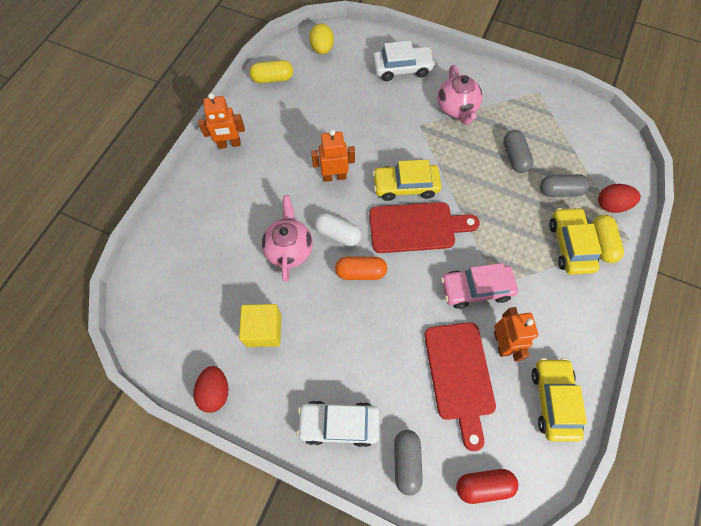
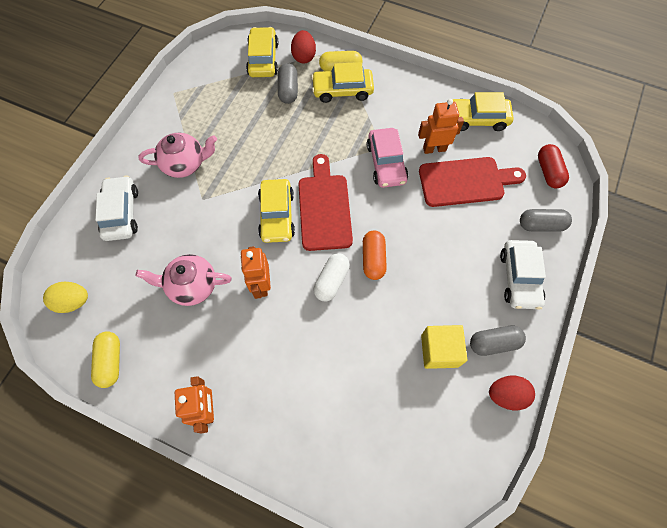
camera: 90 degrees left, 0 degrees up
pink teapot [262,195,313,282] -> pink teapot moved to [136,254,232,306]
grey capsule [503,130,534,173] -> grey capsule moved to [470,325,526,356]
none -> yellow car [246,27,278,77]

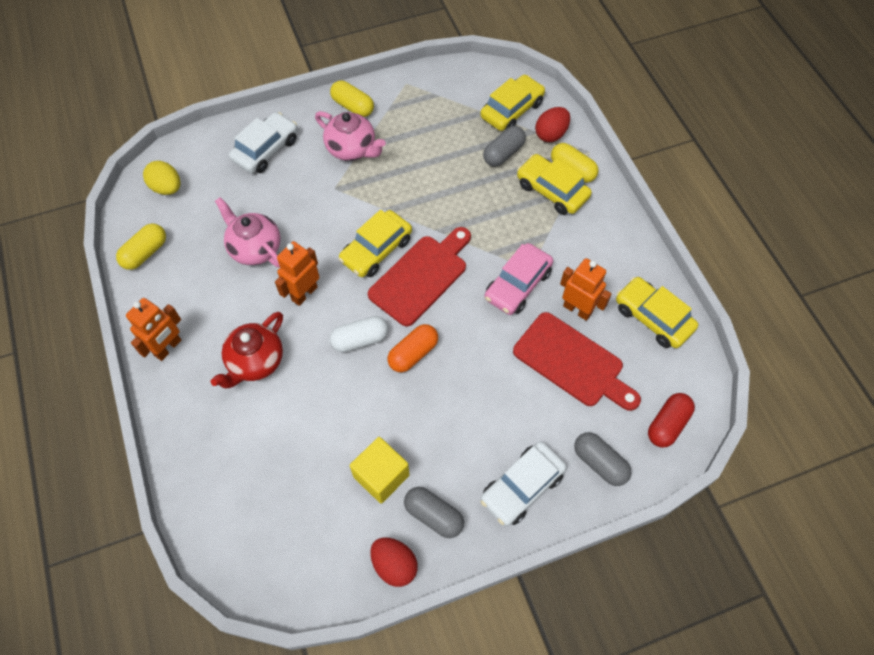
camera: 45 degrees right, 5 degrees down
none -> red teapot [211,312,283,388]
none -> yellow capsule [330,81,374,117]

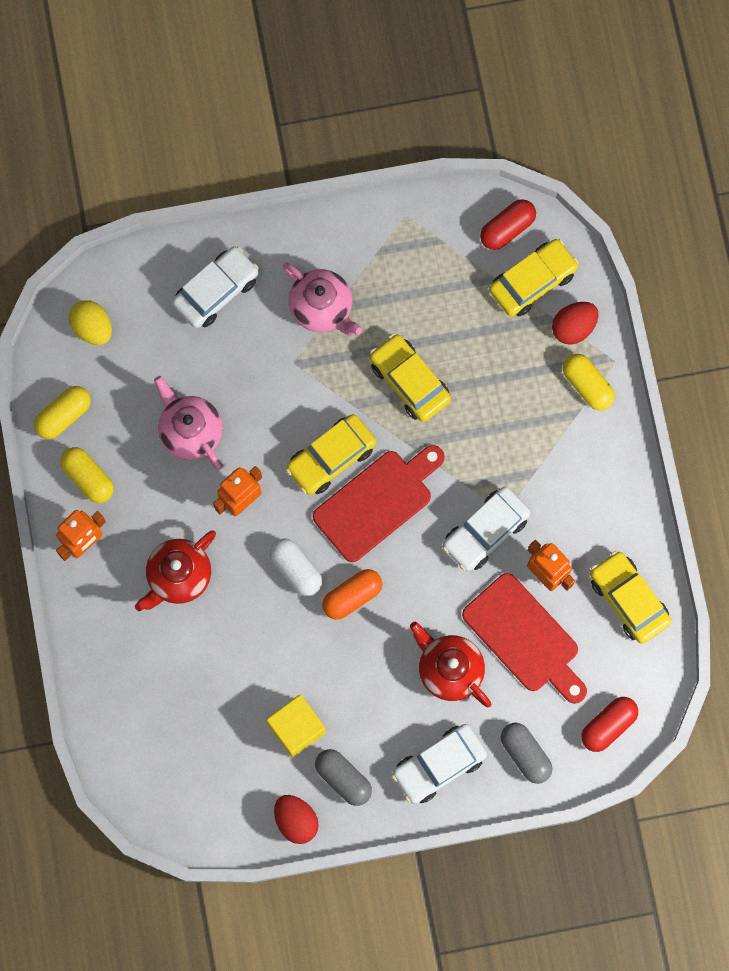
camera: 10 degrees right, 15 degrees up
yellow capsule [330,81,374,117] -> yellow capsule moved to [61,447,114,503]
white capsule [330,316,388,352] -> white capsule turned 60 degrees clockwise [270,538,322,596]
grey capsule [483,126,526,167] -> none
pink car [484,243,553,315] -> white car [443,487,530,572]
yellow car [517,154,592,215] -> yellow car moved to [370,334,451,422]
none -> red teapot [410,621,491,707]
none -> red capsule [480,199,536,250]

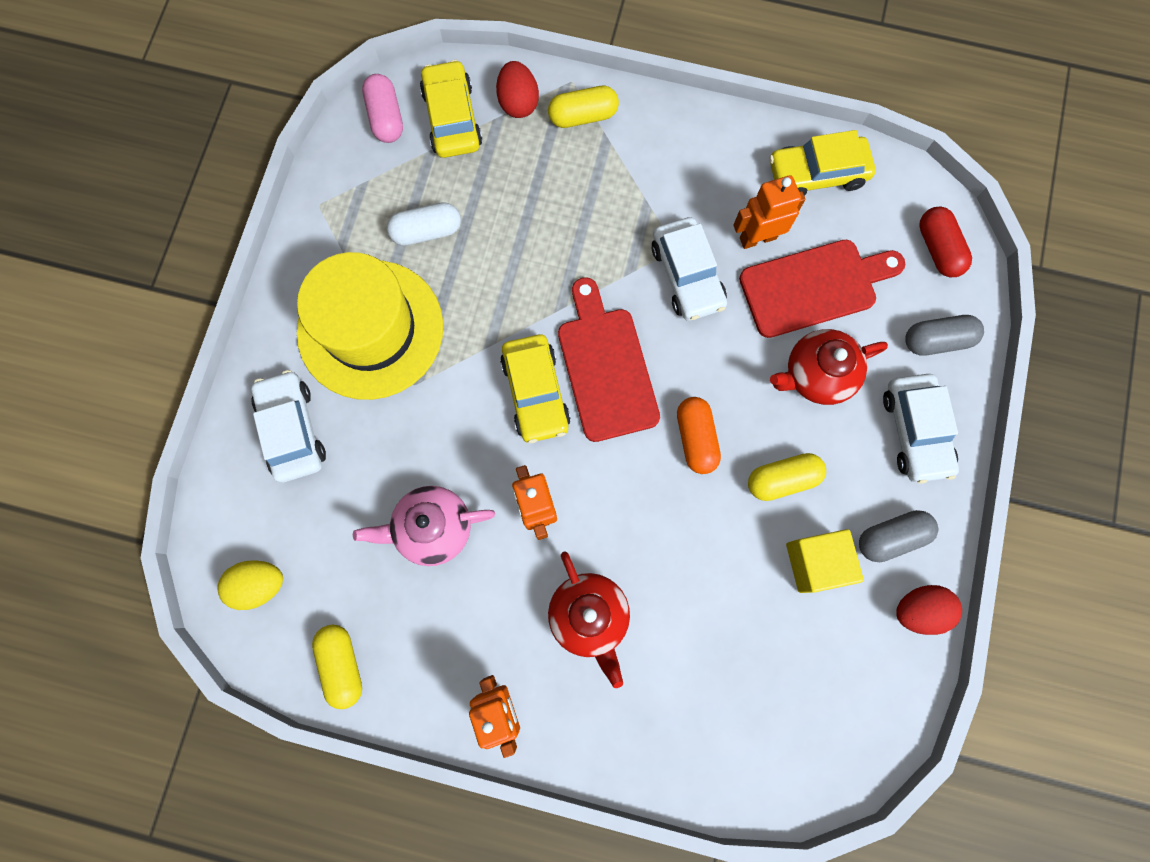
camera: 65 degrees left, 0 degrees up
yellow capsule [61,447,114,503] -> yellow capsule moved to [748,453,826,501]
white capsule [270,538,322,596] -> white capsule moved to [387,202,461,246]
pink teapot [283,263,362,336] -> yellow hat [297,252,443,400]
yellow car [370,334,451,422] -> none
red capsule [480,199,536,250] -> pink capsule [362,74,403,143]

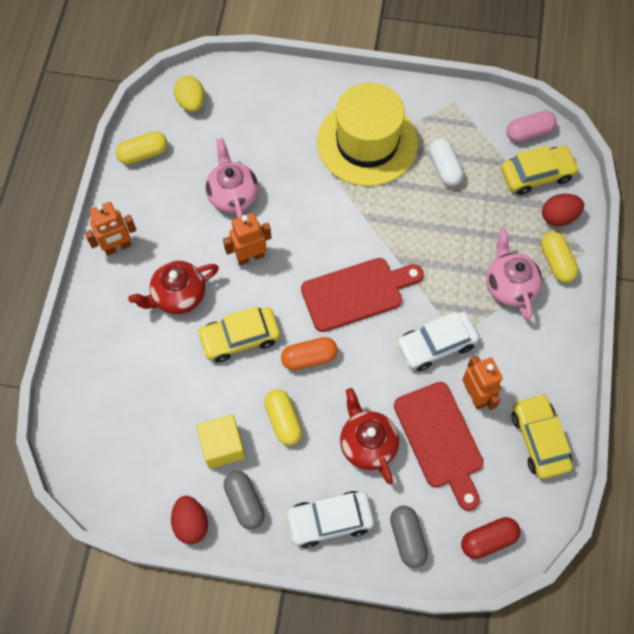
camera: 85 degrees right, 10 degrees down
white car [251,370,326,483] -> none
yellow car [500,334,571,443] -> yellow car moved to [197,306,280,362]
none -> pink teapot [486,228,542,320]

